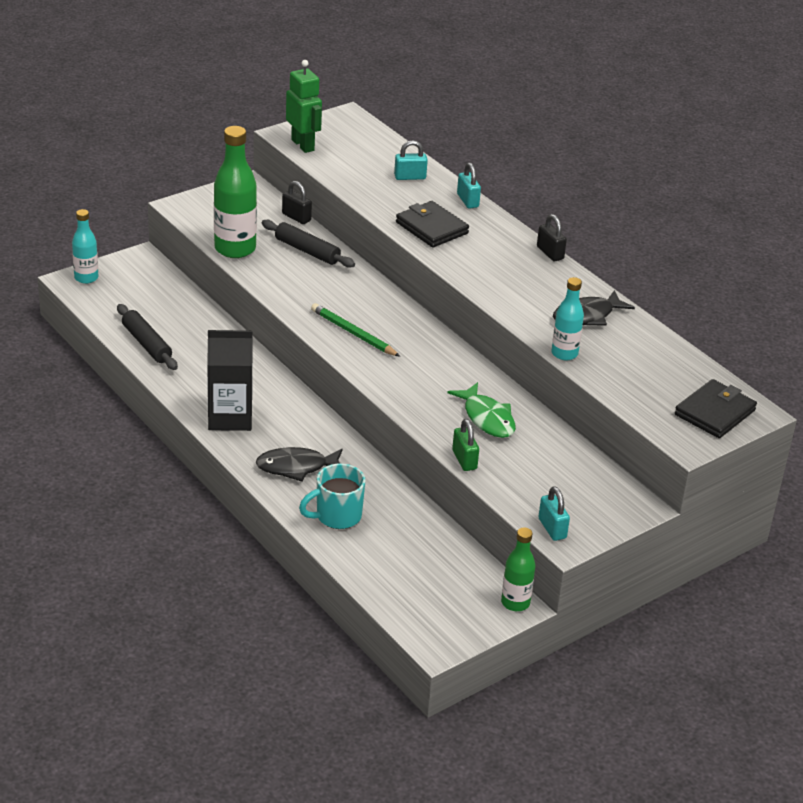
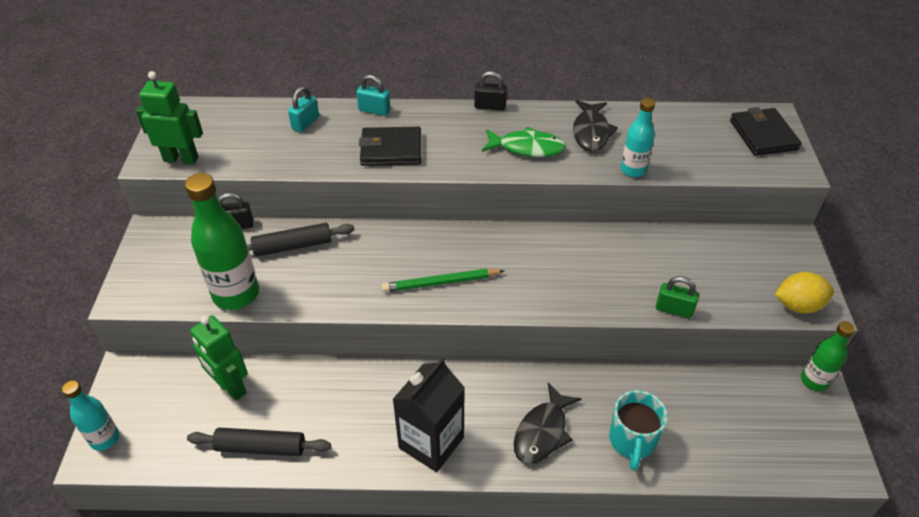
camera: 50 degrees left, 10 degrees up
green fish [448,382,516,438] -> green fish moved to [482,127,566,157]
turquoise padlock [538,486,570,541] -> yellow lemon [775,272,834,314]
none -> green robot [190,316,248,401]

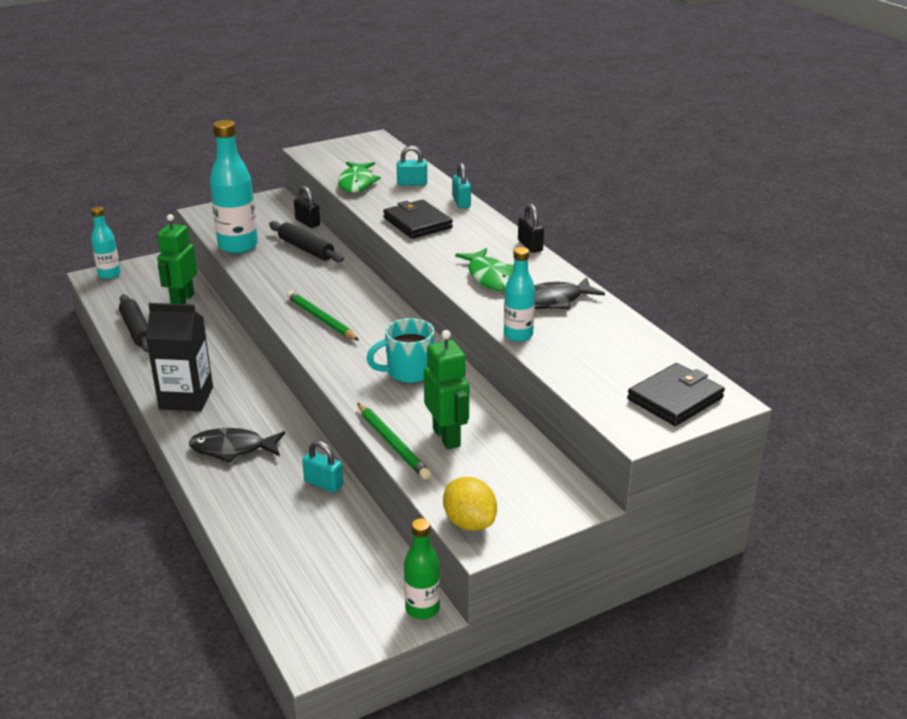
camera: 60 degrees right, 15 degrees down
green robot [136,71,203,164] -> green robot moved to [424,330,469,449]
green bottle [185,173,259,310] -> turquoise bottle [210,120,258,254]
turquoise mug [609,390,668,471] -> turquoise mug moved to [366,318,435,383]
green padlock [656,276,699,318] -> green pencil [357,403,431,480]
none -> turquoise padlock [302,441,343,493]
none -> green fish [338,162,381,193]

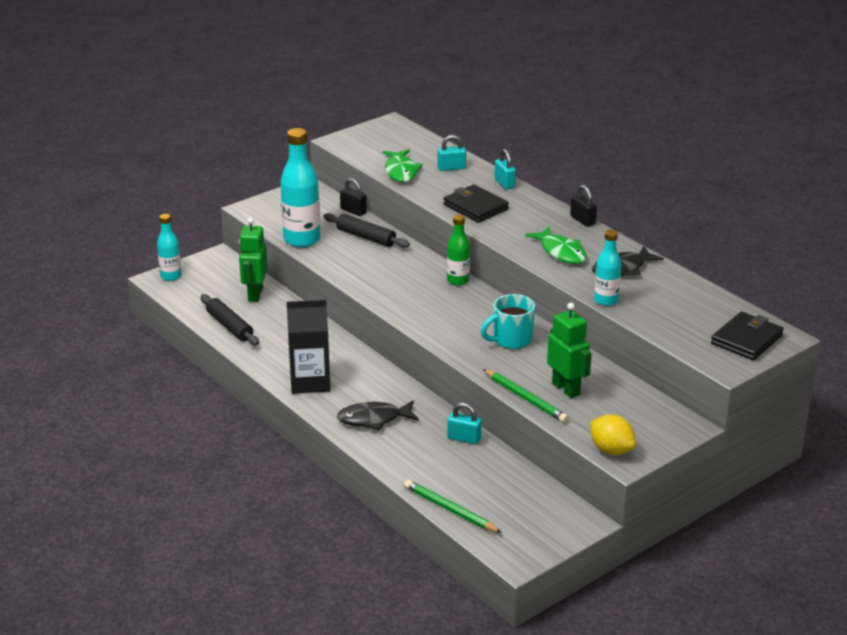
camera: 10 degrees left, 0 degrees up
green pencil [287,291,359,340] -> green pencil moved to [404,480,502,533]
green bottle [404,518,440,619] -> green bottle moved to [447,215,470,286]

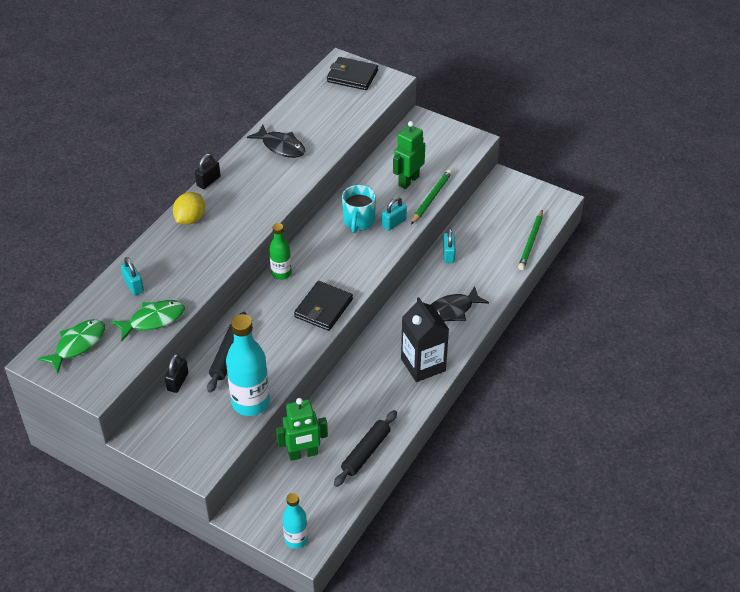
camera: 110 degrees left, 15 degrees up
black fish [337,400,419,430] -> black fish turned 90 degrees clockwise [430,286,489,322]
black wallet [443,184,509,223] -> black wallet moved to [294,281,353,331]
turquoise mug [481,294,535,349] -> turquoise mug turned 60 degrees clockwise [342,185,376,233]
turquoise padlock [495,149,516,189] -> turquoise padlock moved to [382,197,407,231]
green fish [525,226,587,264] -> green fish moved to [37,319,105,373]
yellow lemon [590,414,636,455] -> yellow lemon moved to [173,192,205,225]
turquoise bottle [594,229,621,306] -> none

